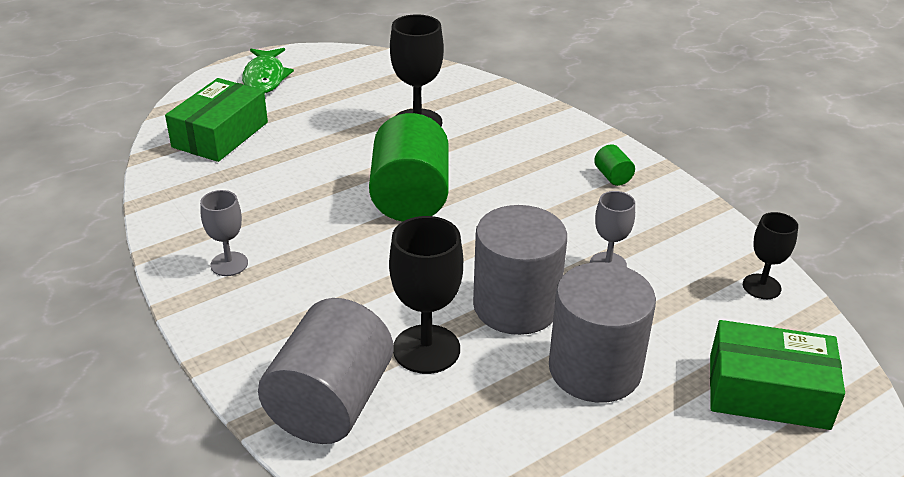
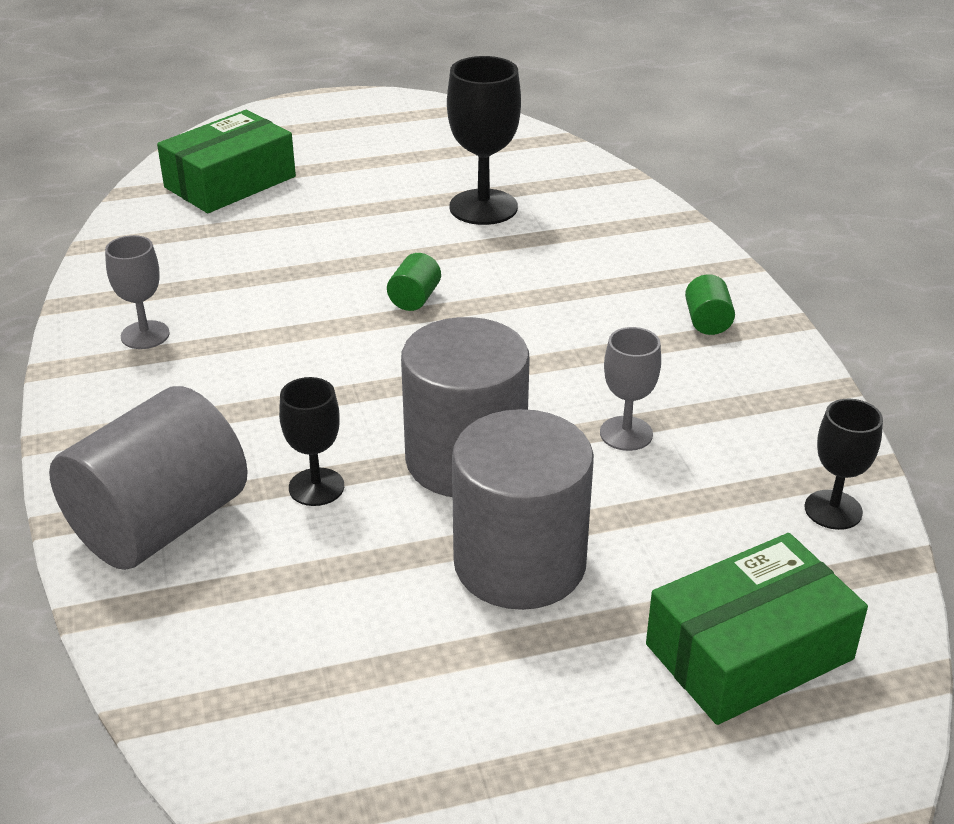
camera: 20 degrees right, 0 degrees up
green fish [242,48,294,94] -> none
green cylinder [369,113,448,221] -> green cylinder [387,253,441,311], size x0.40
black goblet [389,216,463,374] -> black goblet [279,377,344,506], size x0.61
green box [710,320,845,430] -> green box turned 60 degrees counterclockwise [646,533,868,725]

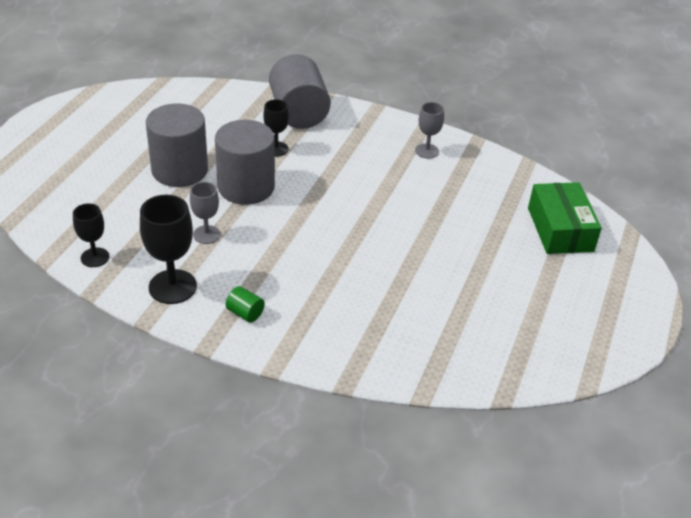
camera: 125 degrees right, 5 degrees up
green cylinder [387,253,441,311] -> none
black goblet [447,56,521,225] -> black goblet moved to [140,195,197,304]
green box [646,533,868,725] -> none

